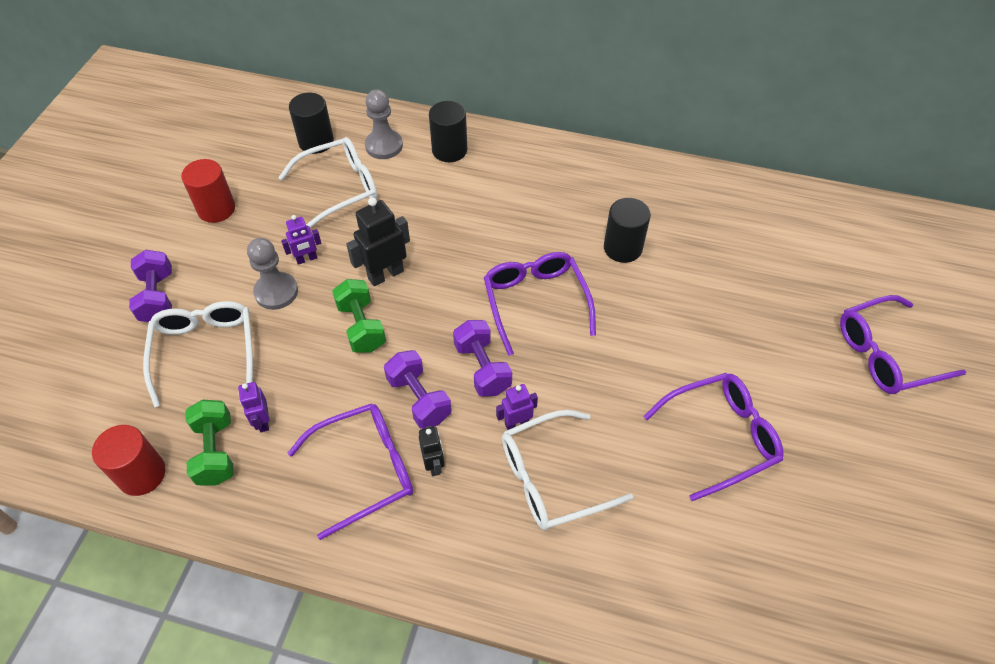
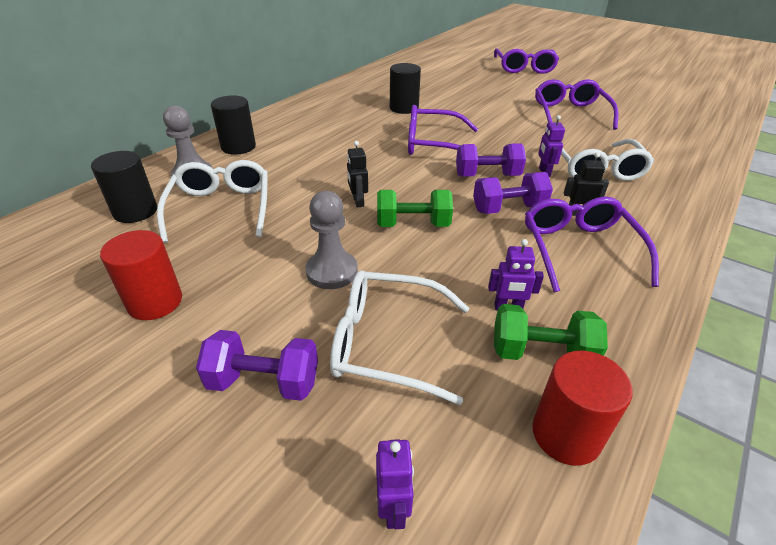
camera: 70 degrees left, 15 degrees down
purple robot [281,215,321,265] -> purple robot moved to [376,439,414,529]
black robot [346,197,410,286] -> black robot [347,141,368,208], size x0.59

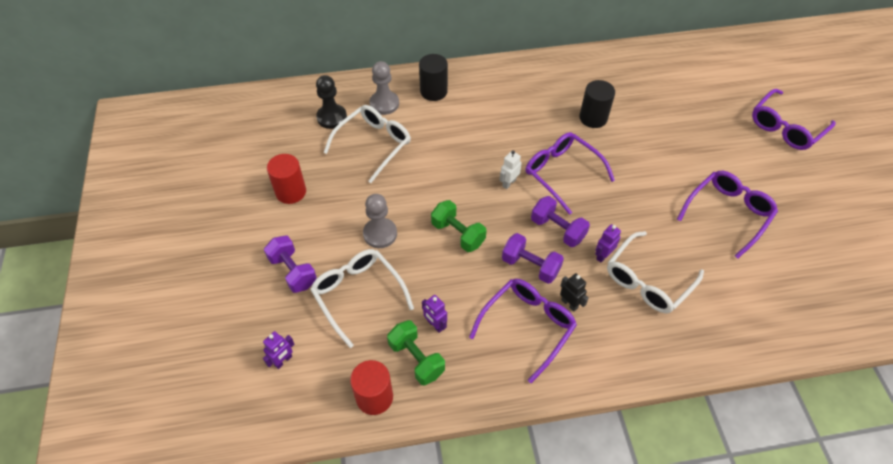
camera: 45 degrees right, 15 degrees up
black cylinder [91,151,157,223] -> black pawn [316,75,347,129]
black robot [347,141,368,208] -> none
none -> white robot [499,150,522,189]

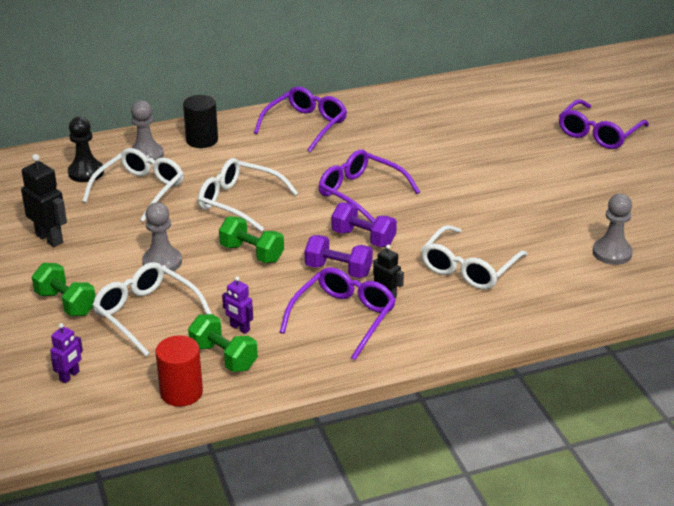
camera: 10 degrees left, 20 degrees down
purple dumbbell [264,236,317,293] -> green dumbbell [32,263,96,316]
red cylinder [267,154,306,204] -> black robot [21,154,67,247]
white robot [499,150,522,189] -> none
black cylinder [579,80,615,128] -> none
purple robot [595,224,621,262] -> none
purple glasses [677,171,778,259] -> purple glasses moved to [254,86,347,152]
none -> white glasses [198,158,298,232]
none -> grey pawn [593,194,633,265]

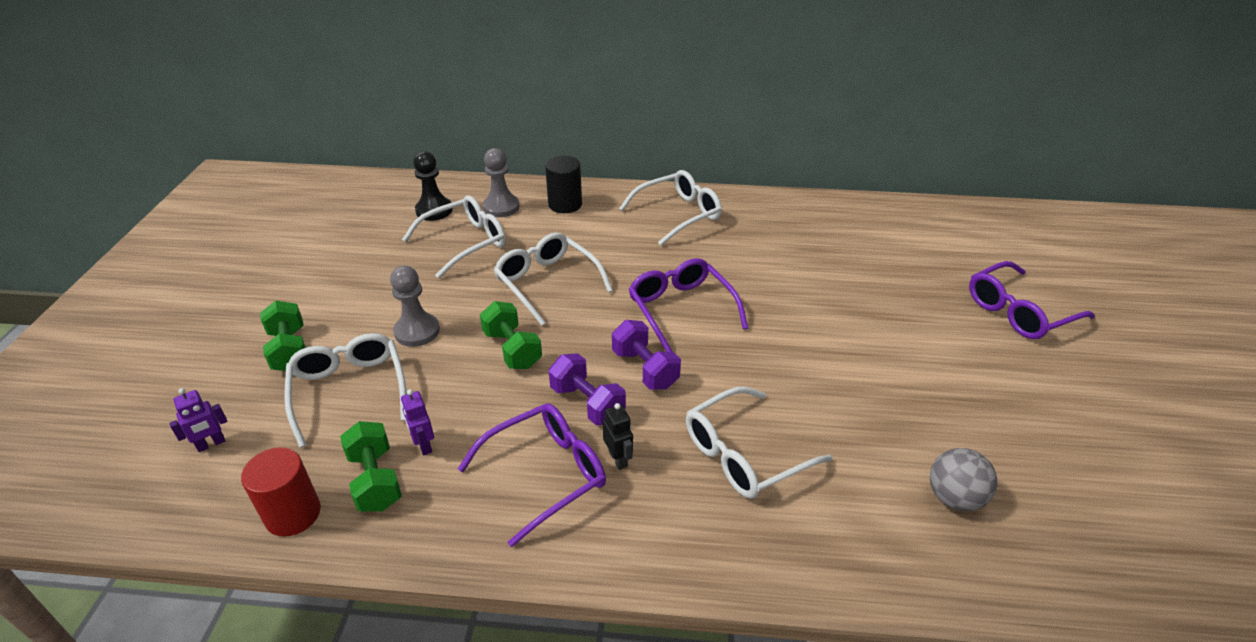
camera: 25 degrees right, 5 degrees up
black robot [21,154,67,247] -> none
purple glasses [254,86,347,152] -> white glasses [619,170,722,246]
grey pawn [593,194,633,265] -> grey ball [930,448,997,511]

